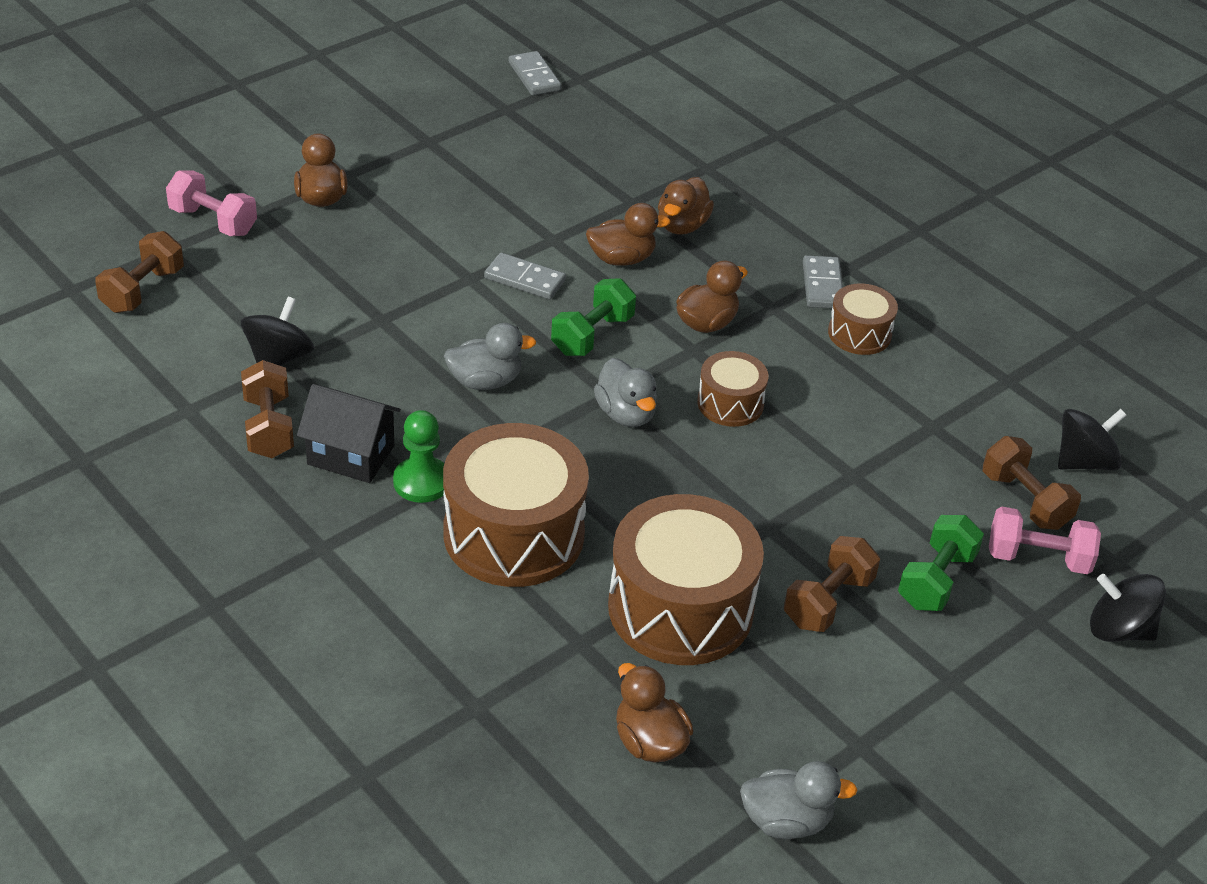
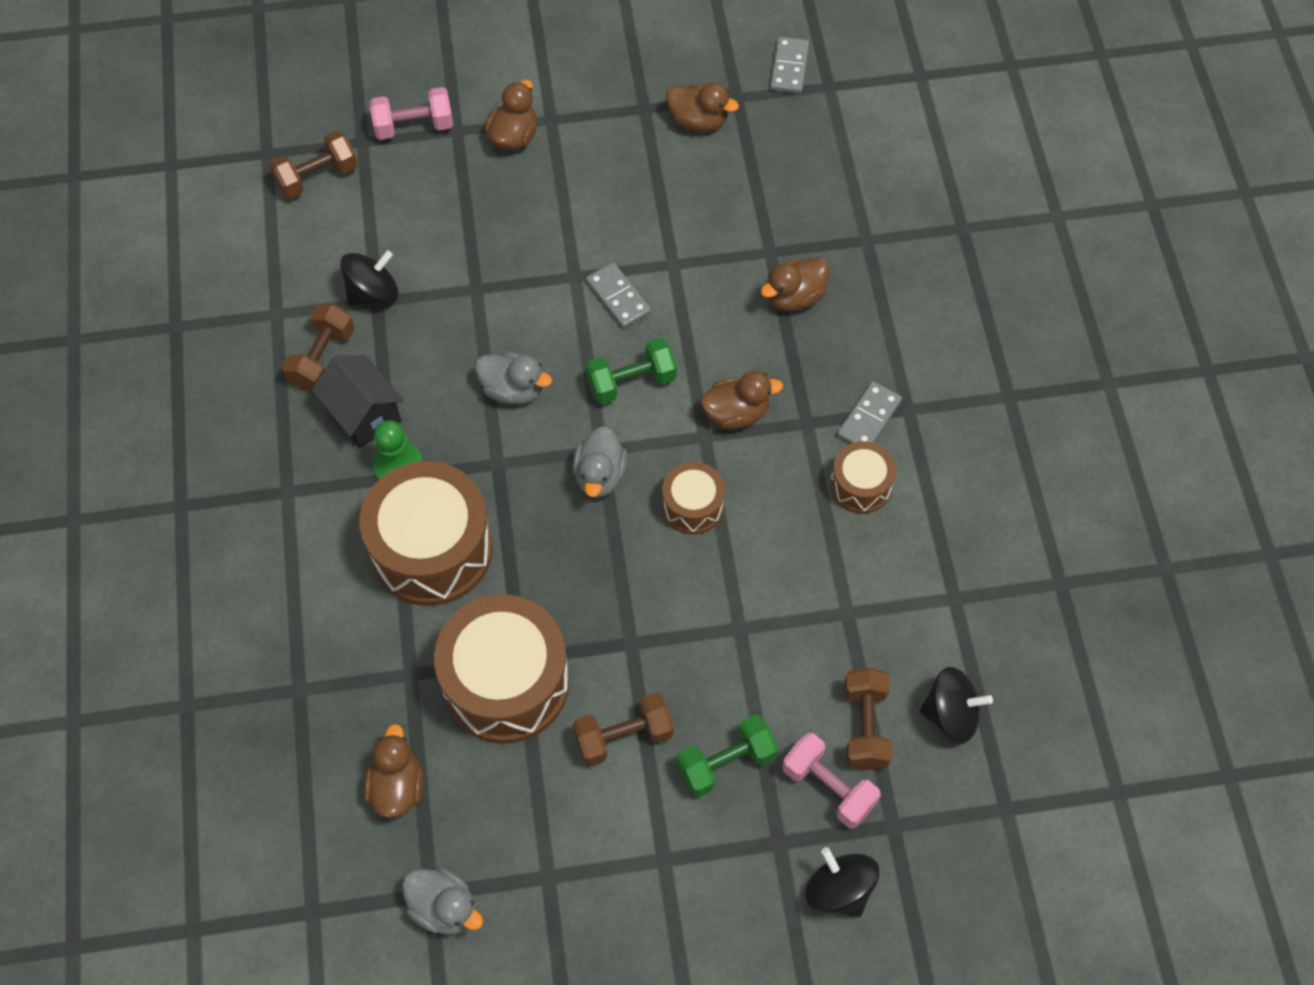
camera: 35 degrees right, 20 degrees up
pink dumbbell [166,170,257,236] -> pink dumbbell turned 75 degrees counterclockwise [369,87,453,140]
brown duck [586,203,671,266] -> brown duck moved to [666,82,739,132]

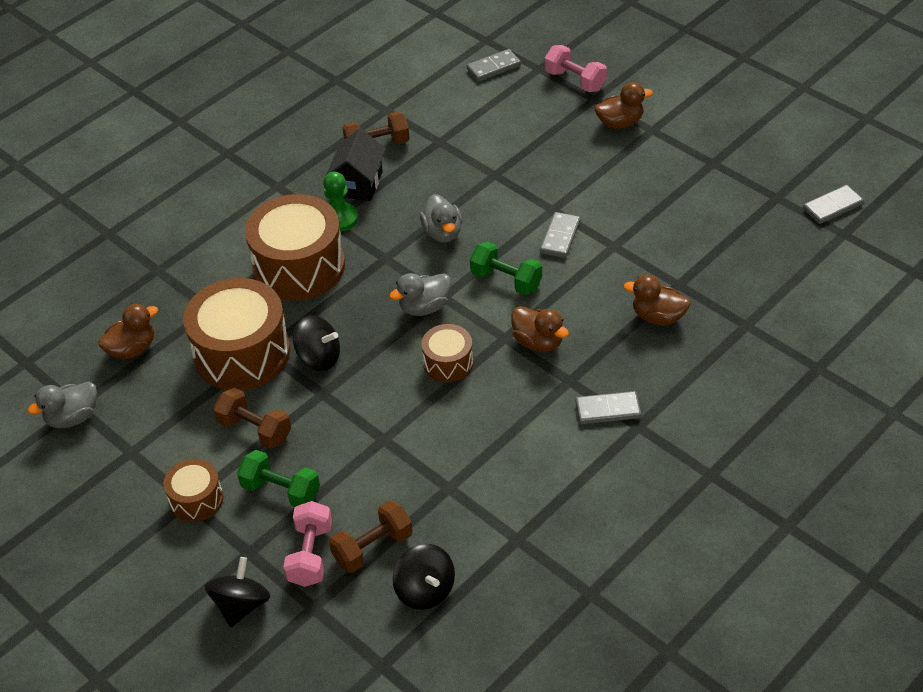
camera: 55 degrees right, 15 degrees down
brown dumbbell [269,131,358,199] -> grey domino [467,49,521,82]
black spinning top [340,250,399,306] -> black spinning top moved to [293,315,340,371]
grey duck [402,867,483,935] -> grey duck turned 60 degrees clockwise [28,382,97,428]
brown duck [666,82,739,132] -> none
brown drum [830,441,896,514] -> brown drum moved to [163,459,223,522]

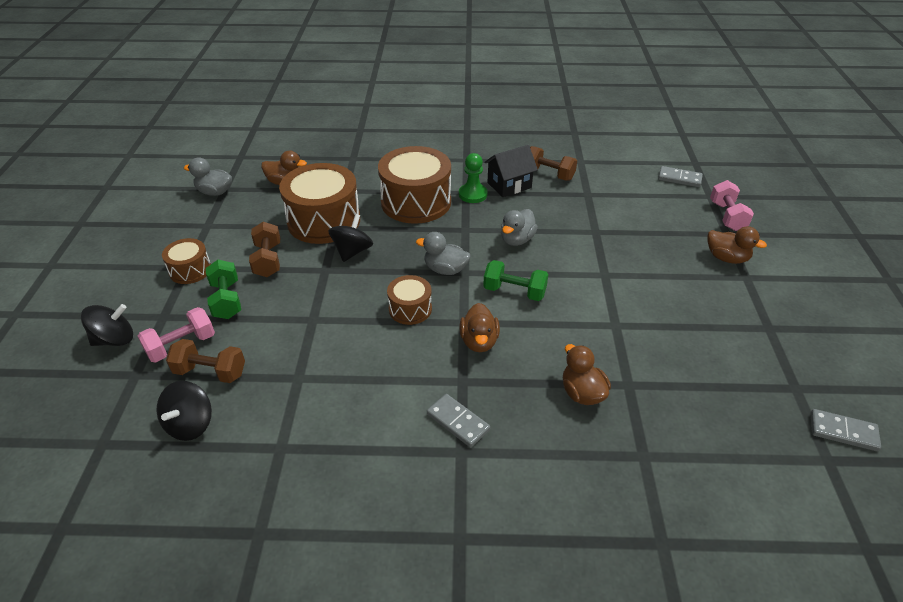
camera: 45 degrees right, 5 degrees down
black spinning top [293,315,340,371] -> black spinning top turned 135 degrees counterclockwise [328,214,373,262]
green dumbbell [470,242,542,295] -> green dumbbell turned 60 degrees counterclockwise [483,260,548,301]
grey domino [540,212,581,258] -> none

